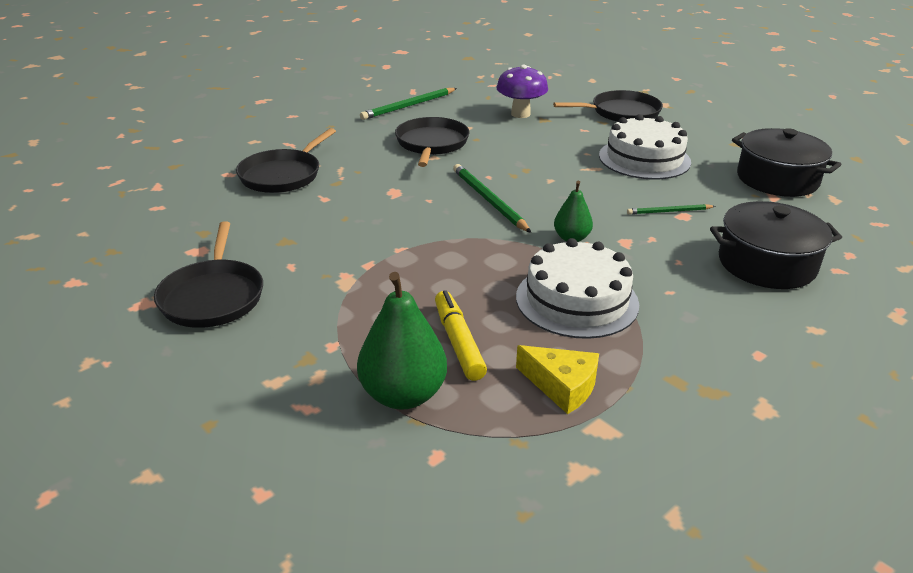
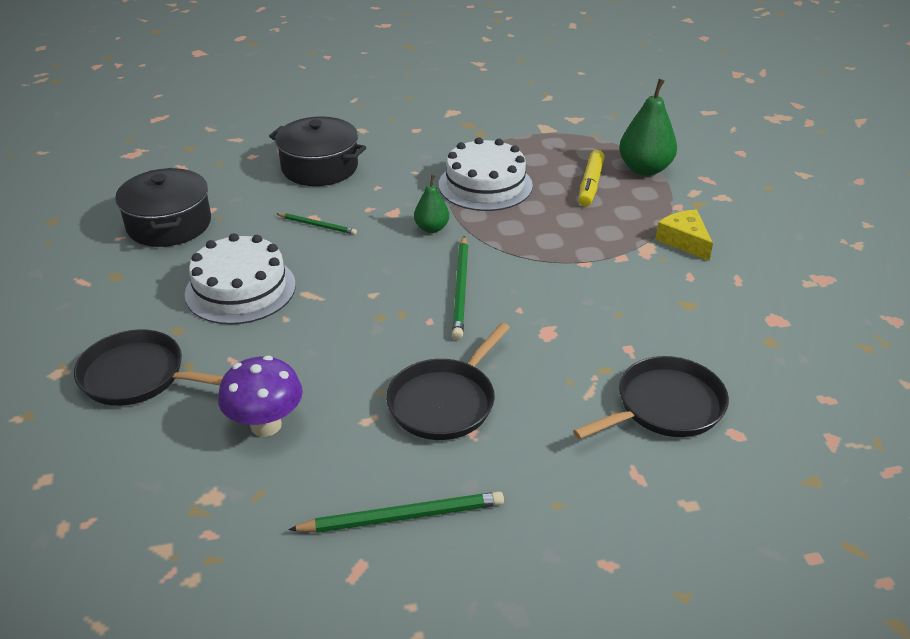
camera: 150 degrees left, 5 degrees up
black pan [154,221,263,328] -> none
yellow cheese [516,345,599,414] -> yellow cheese moved to [655,210,713,261]

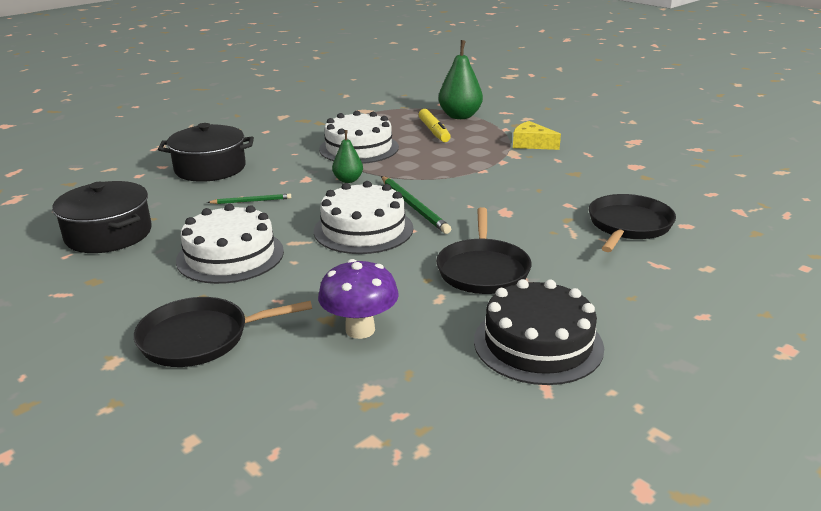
camera: 30 degrees left, 10 degrees down
green pencil [288,492,504,533] -> black cake [474,279,604,385]
none -> white cake [314,181,413,254]

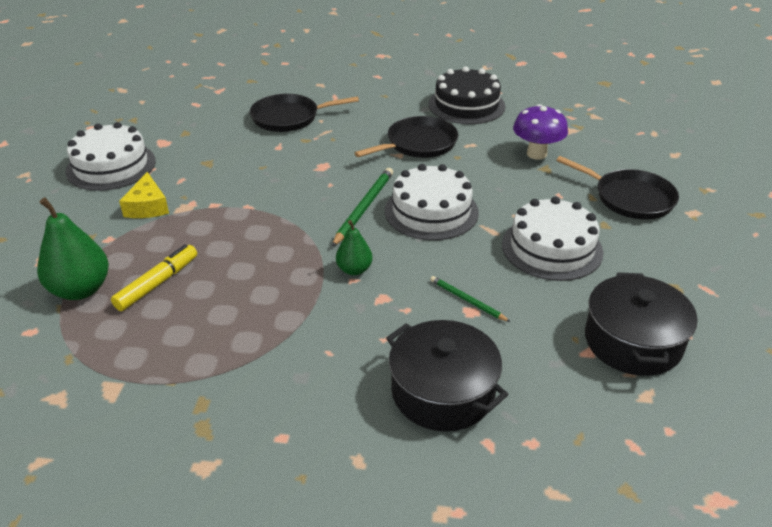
camera: 130 degrees left, 10 degrees up
white cake [319,111,399,164] -> white cake moved to [65,122,156,191]

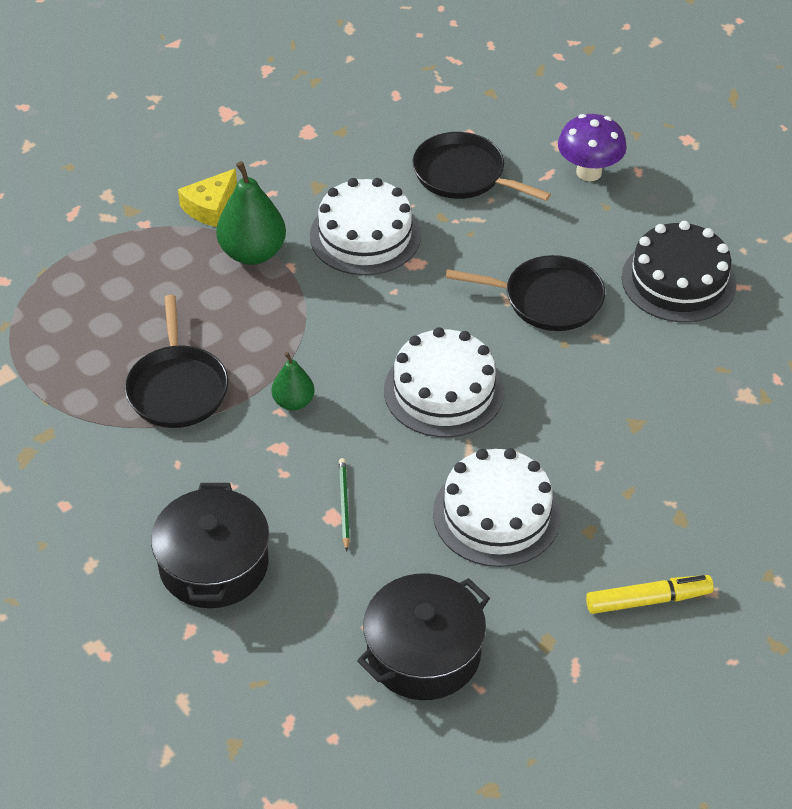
camera: 45 degrees right, 10 degrees up
green pear [37,197,109,300] -> green pear moved to [216,161,286,265]
white cake [65,122,156,191] -> white cake moved to [310,178,421,275]
yellow marker [111,244,197,311] -> yellow marker moved to [586,575,714,614]
green pencil [332,168,393,247] -> none
purple mushroom [513,104,568,160] -> purple mushroom moved to [558,114,627,181]
black pan [556,156,679,219] -> black pan moved to [125,295,228,428]

